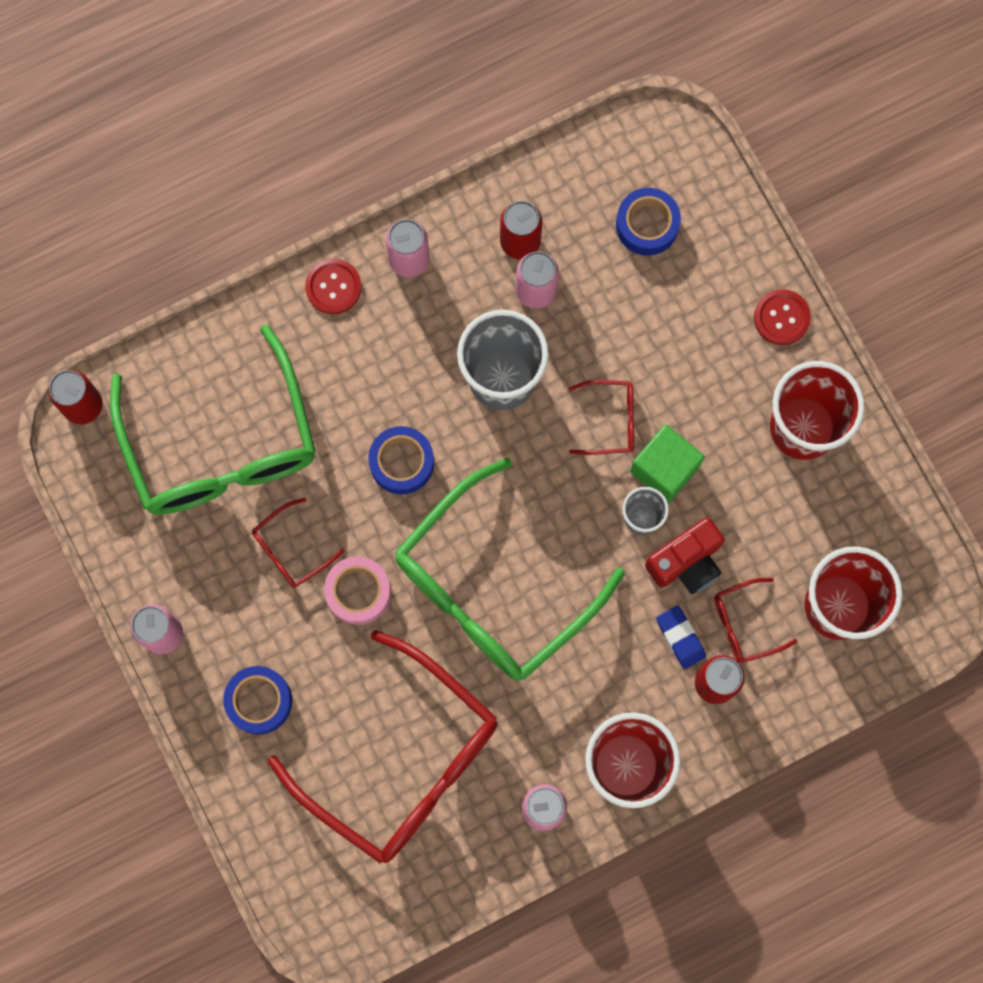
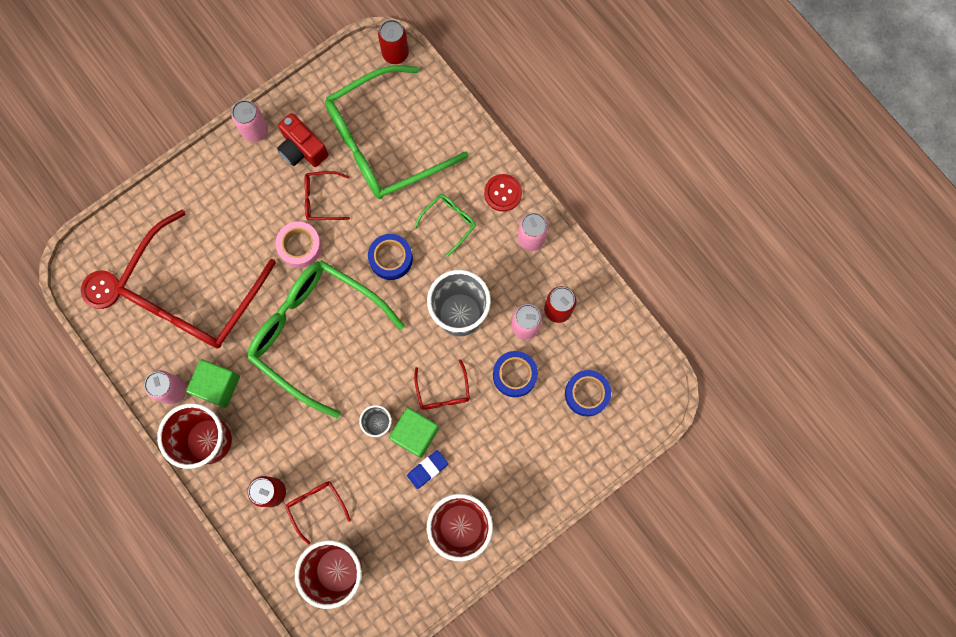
camera: 80 degrees right, 0 degrees up
blue tape [223,666,292,734] -> blue tape moved to [493,351,538,397]
red glasses [252,498,345,588] -> red glasses turned 45 degrees counterclockwise [304,171,350,220]
red camera [645,518,725,594] -> red camera moved to [277,113,328,167]
blue eraser [656,606,706,669] -> blue eraser moved to [407,450,448,489]
red button [754,289,811,345] -> red button moved to [81,270,120,309]
none -> green cube [186,359,240,408]
none -> green glasses [414,194,476,257]

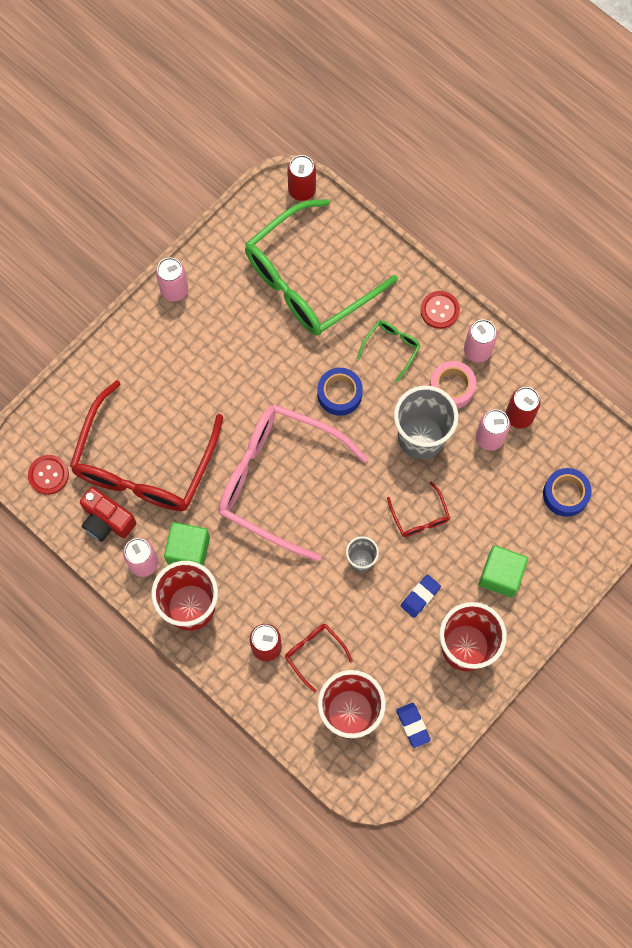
camera: 10 degrees left, 5 degrees down
green glasses [248,260,405,418] -> pink glasses [218,404,368,561]
pink tape [276,222,322,268] -> pink tape moved to [430,361,476,408]
red camera [277,113,328,167] -> red camera moved to [80,487,136,542]
red glasses [304,171,350,220] -> none
green cube [389,408,439,458] -> green cube moved to [479,545,528,598]
blue tape [493,351,538,397] -> none
none -> blue eraser [396,703,431,748]

